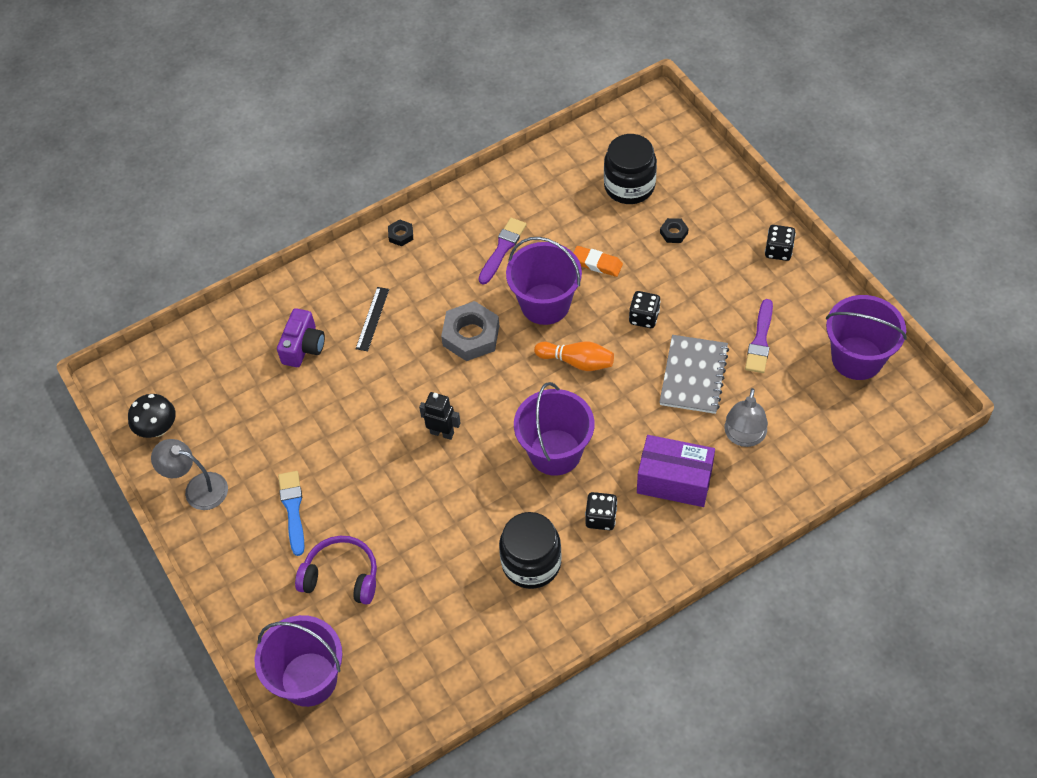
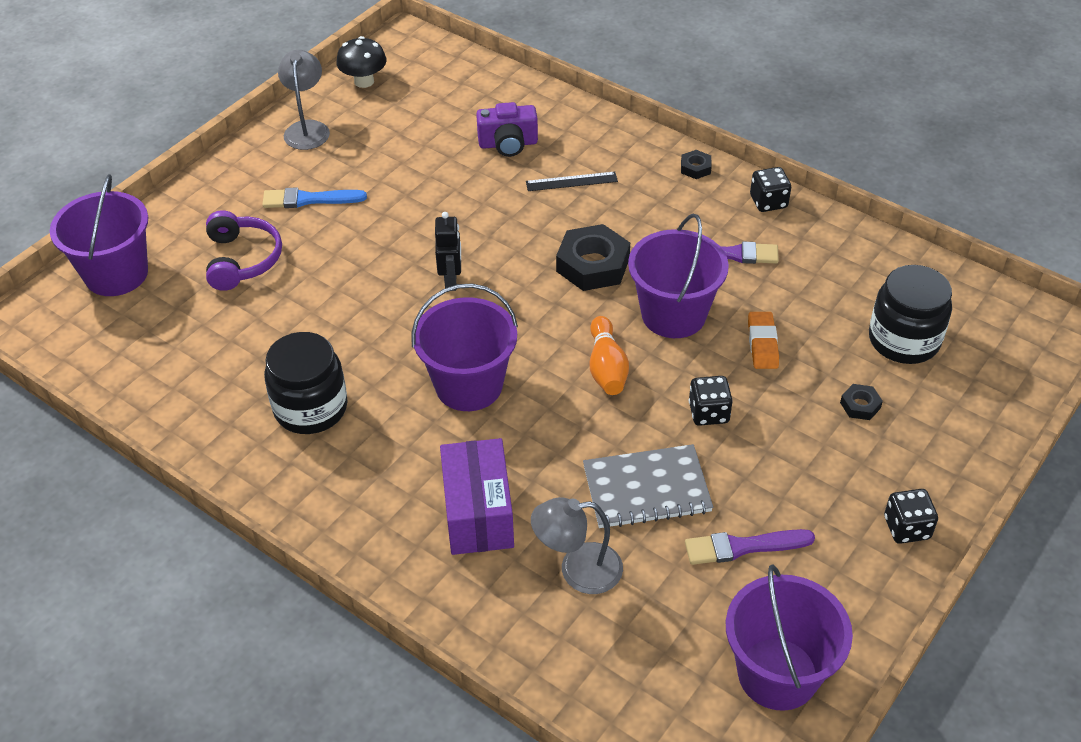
camera: 65 degrees right, 10 degrees down
blue brush [278,471,304,556] -> blue brush turned 150 degrees counterclockwise [262,187,367,208]
grey nut [441,301,499,361] -> black nut [556,224,630,291]
black dice [585,492,617,530] -> black dice moved to [750,167,791,212]

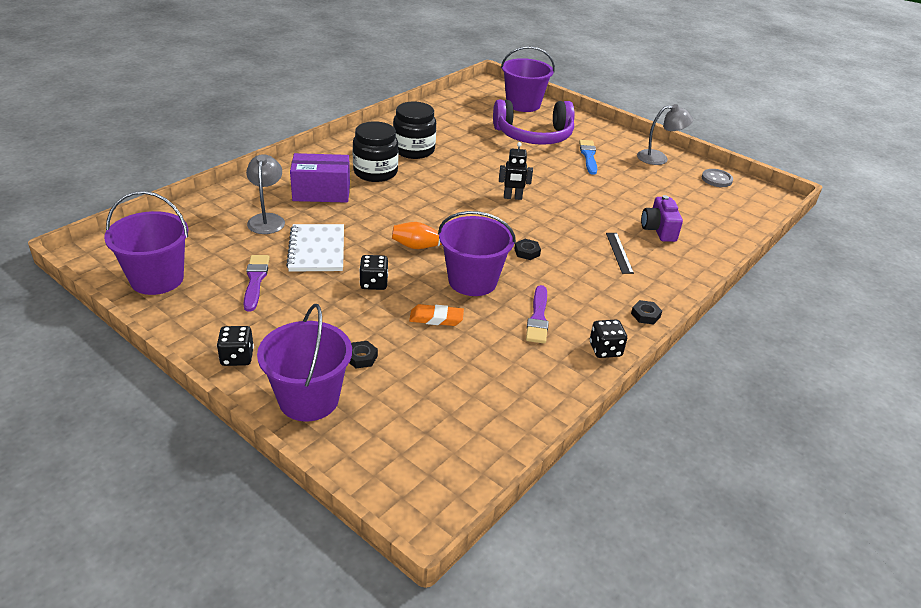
camera: 90 degrees right, 10 degrees down
purple headphones [206,210,282,291] -> purple headphones [493,99,574,145], size x1.55
black mushroom [336,36,386,88] -> grey button [702,169,733,187]
purple bucket [411,283,518,411] -> purple bucket moved to [257,304,352,421]
black nut [556,224,630,291] -> black nut [514,239,541,260], size x0.48
grey notebook [583,444,713,528] -> white notebook [286,224,344,272]
black jar [869,265,952,364] -> black jar moved to [353,121,399,182]

